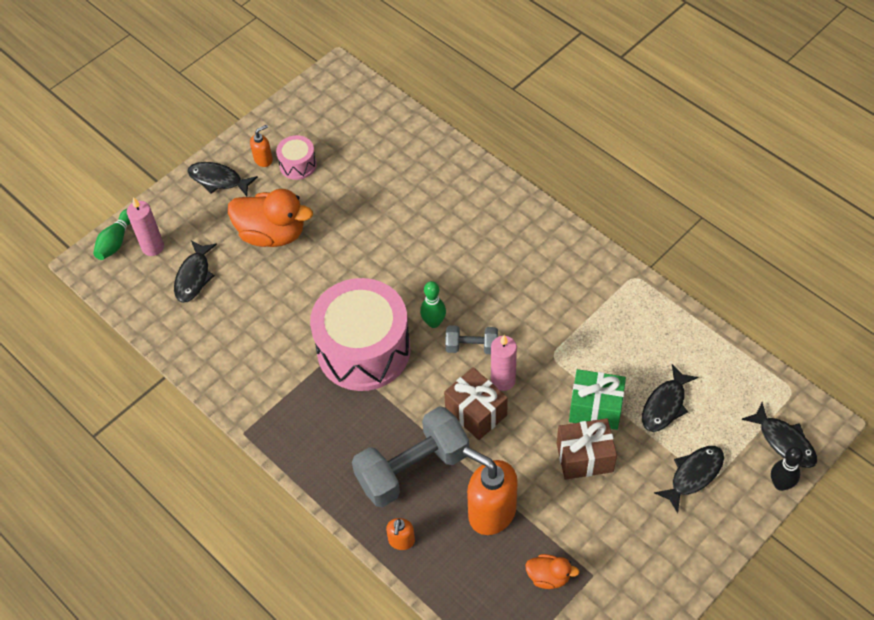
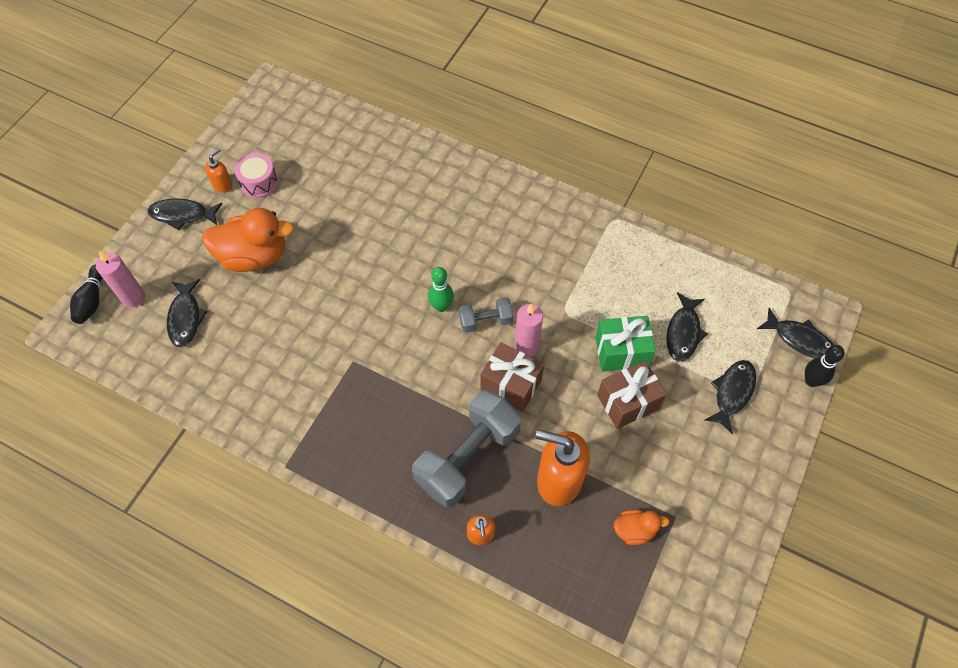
camera: 20 degrees left, 5 degrees up
green bowling pin [93,209,130,260] -> black bowling pin [70,264,103,324]
pink drum [310,278,410,391] -> none

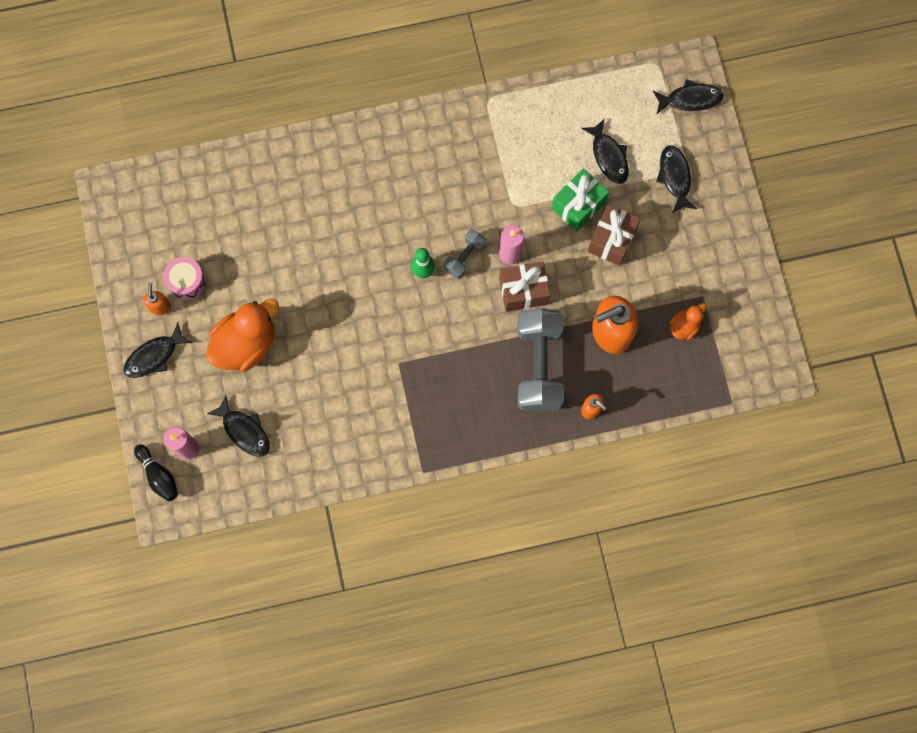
camera: 40 degrees left, 15 degrees up
black bowling pin [805,345,845,387] -> none

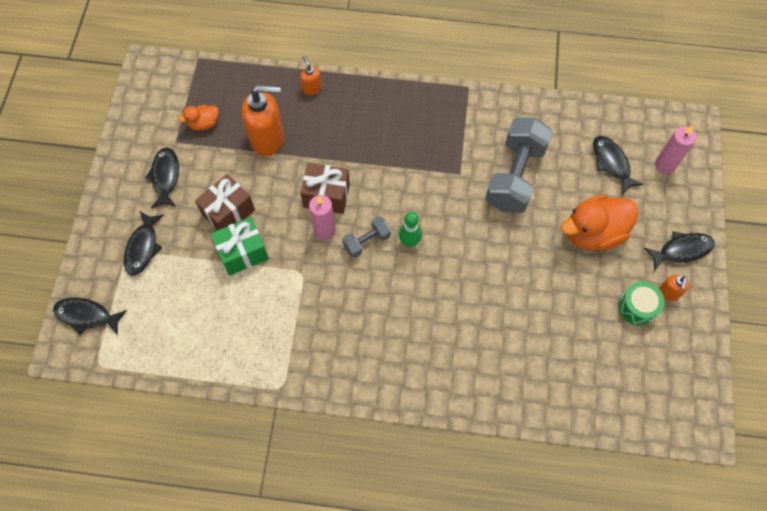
camera: 160 degrees left, 10 degrees down
black bowling pin [134,444,178,502] -> none
pink drum [164,257,206,300] -> green drum [618,281,665,326]
grey dumbbell [518,308,564,412] -> grey dumbbell moved to [485,118,552,213]
black fish [581,118,629,184] -> black fish moved to [145,147,179,209]

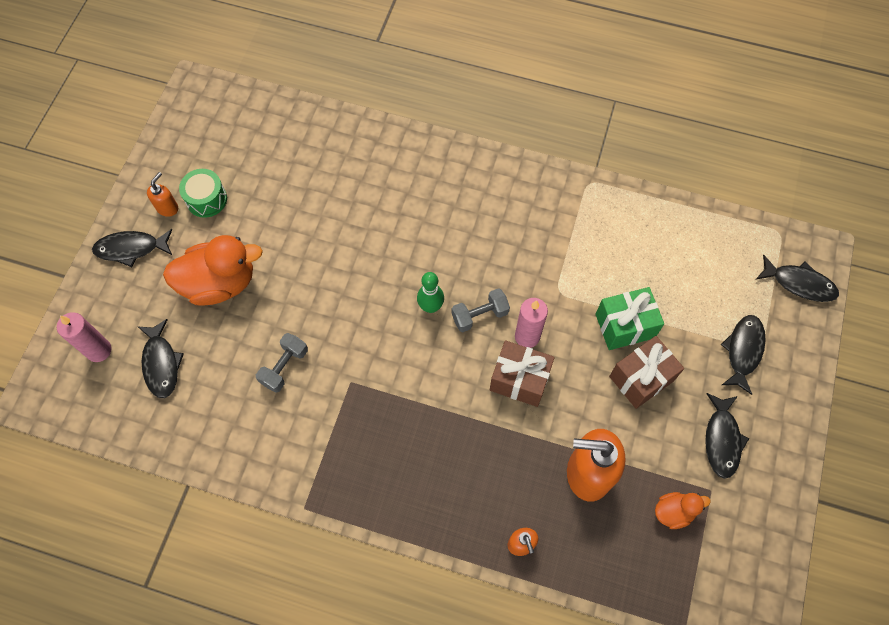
camera: 170 degrees left, 0 degrees up
grey dumbbell [485,118,552,213] -> grey dumbbell [256,333,308,393], size x0.50

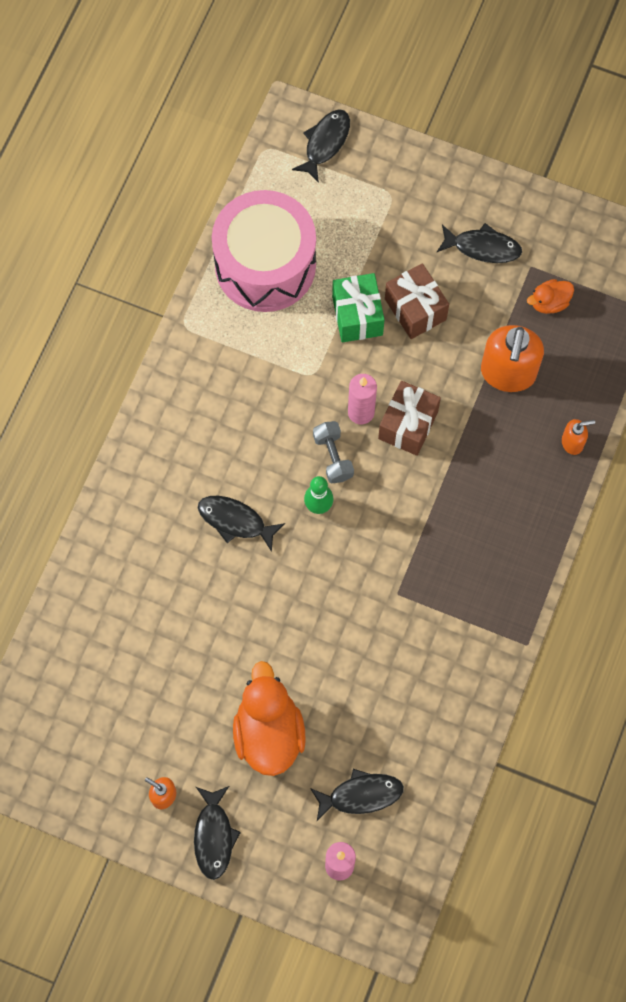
camera: 85 degrees left, 5 degrees up
green drum [179,169,227,218] -> none
grey dumbbell [256,333,308,393] -> none
orange duck [655,492,711,529] -> orange duck turned 105 degrees counterclockwise [527,279,574,314]
black fish [721,315,766,395] -> black fish moved to [198,496,285,552]
none -> pink drum [212,190,316,312]

